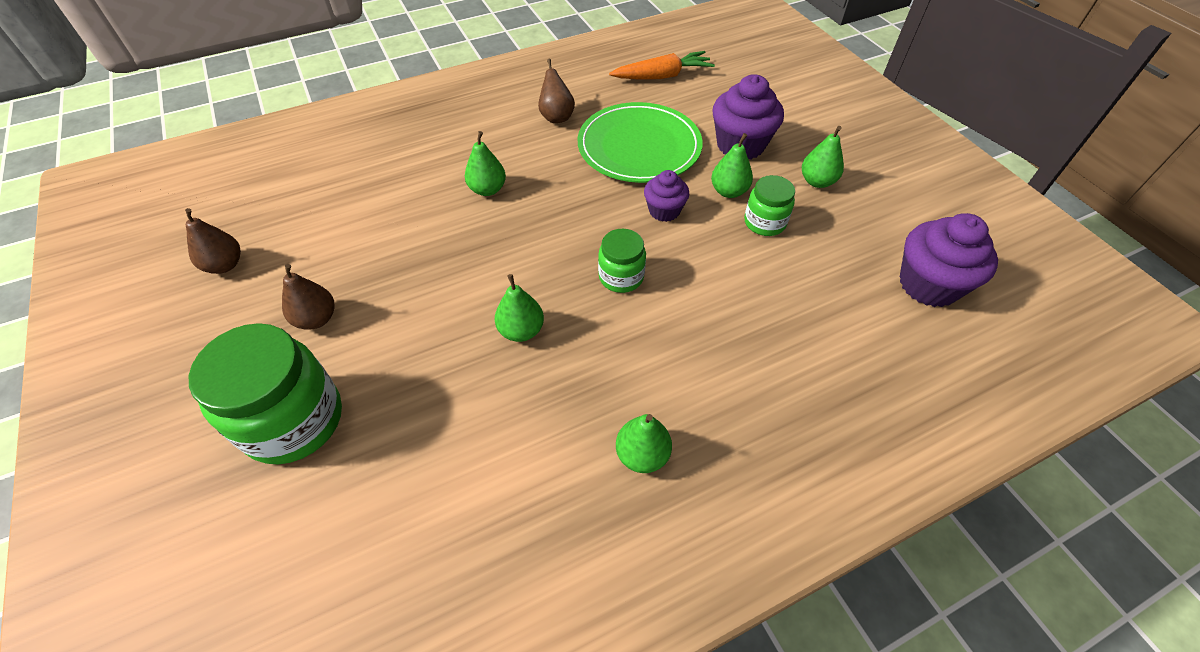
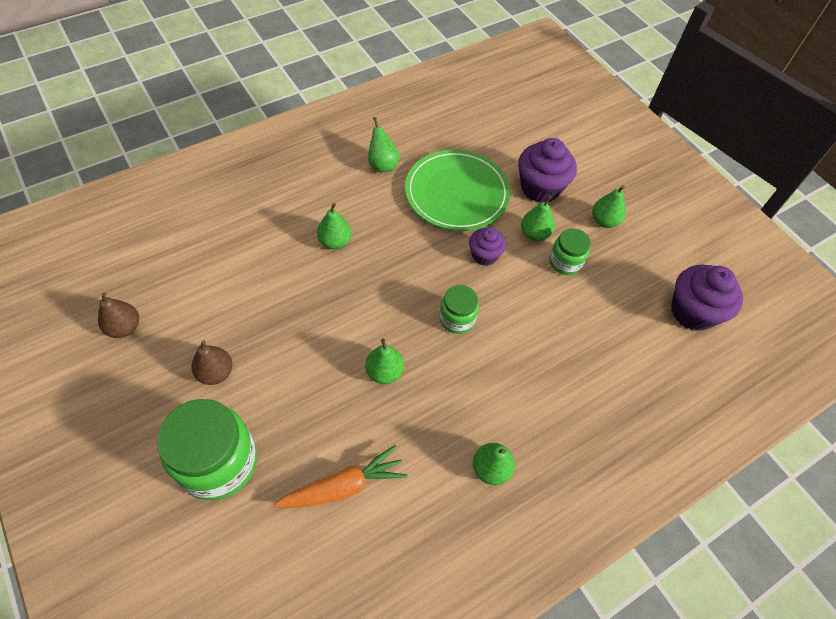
camera: 10 degrees left, 5 degrees up
brown pear [538,59,575,123] -> green pear [368,117,399,173]
orange carrot [609,51,715,80] -> orange carrot moved to [273,445,407,508]

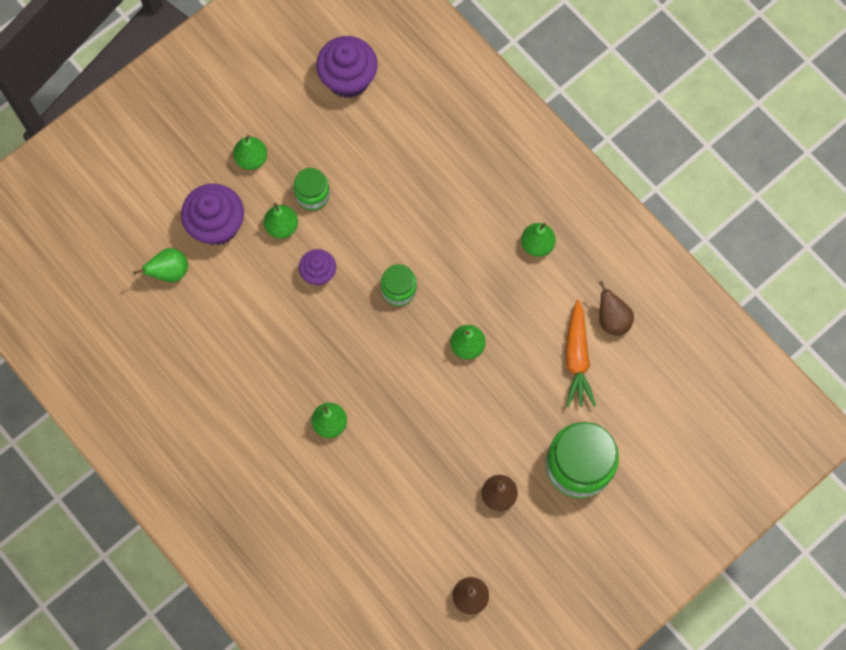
camera: 95 degrees left, 15 degrees up
orange carrot [273,445,407,508] -> orange carrot turned 150 degrees counterclockwise [565,300,596,407]
green pear [368,117,399,173] -> green pear moved to [133,248,188,283]
green plate [405,150,510,231] -> none
none -> brown pear [599,281,634,336]

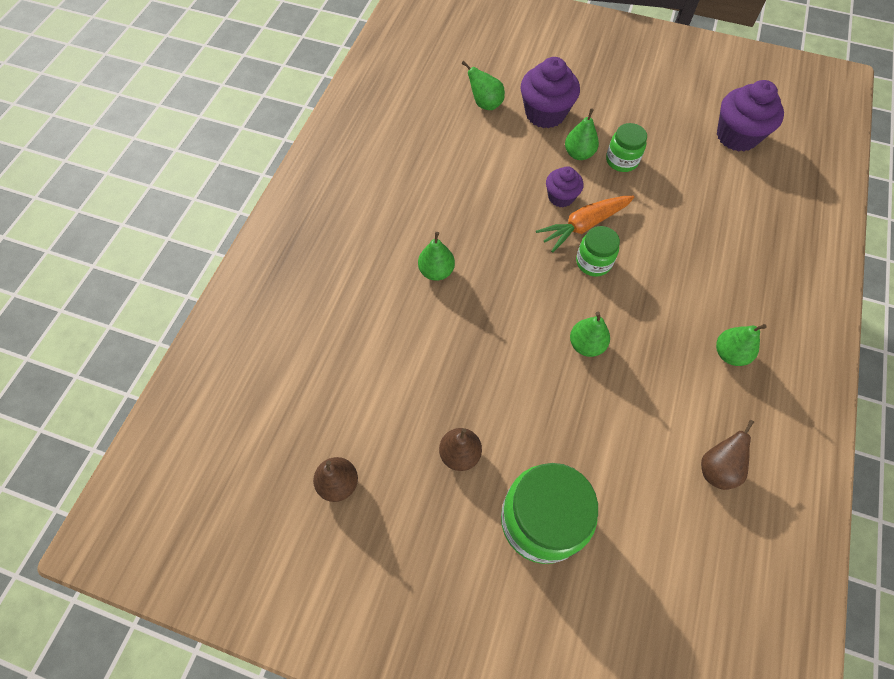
camera: 60 degrees right, 10 degrees down
green pear [233,135,267,170] -> none
orange carrot [565,300,596,407] -> orange carrot moved to [536,196,635,253]

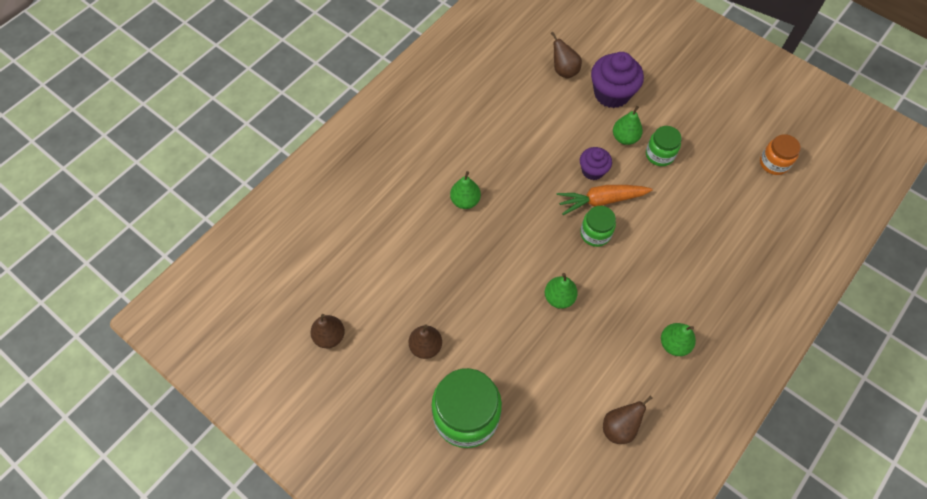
camera: 20 degrees right, 0 degrees up
green pear [461,61,505,110] -> brown pear [551,32,582,78]
purple cupcake [717,80,784,152] -> orange jar [760,134,801,175]

